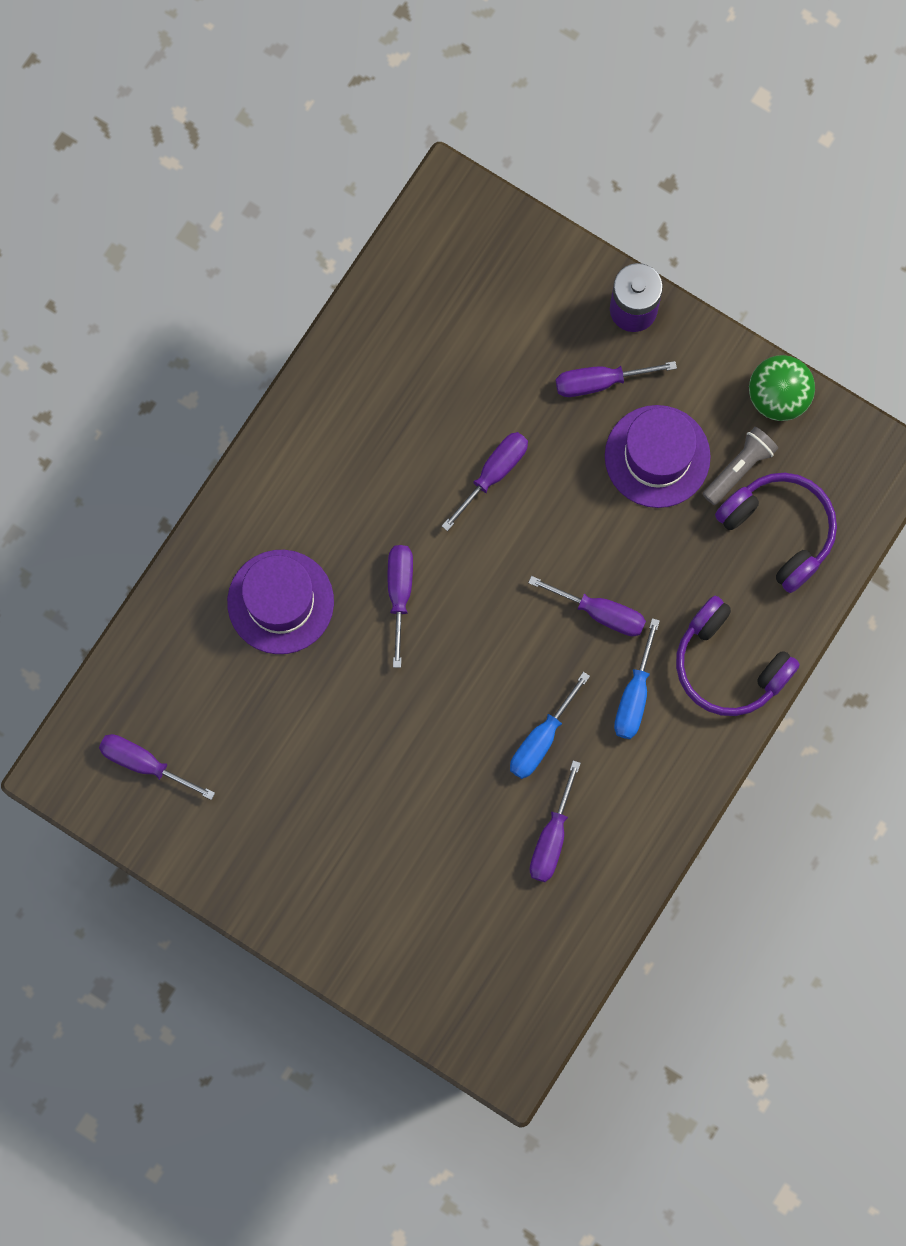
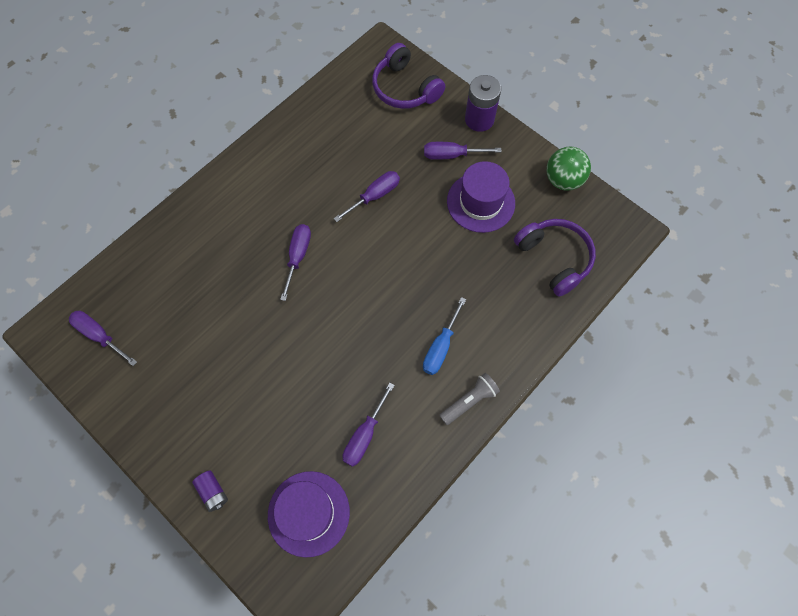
camera: 10 degrees right, 10 degrees down
purple hat [227,550,334,654] -> purple hat moved to [268,471,350,557]
blue screwdriver [510,672,590,779] -> none
purple screwdriver [528,576,646,636] -> none
purple headphones [676,596,800,716] -> purple headphones moved to [372,43,445,109]
grey flashlight [703,427,778,505] -> grey flashlight moved to [439,373,500,425]
none -> purple battery [192,471,228,512]

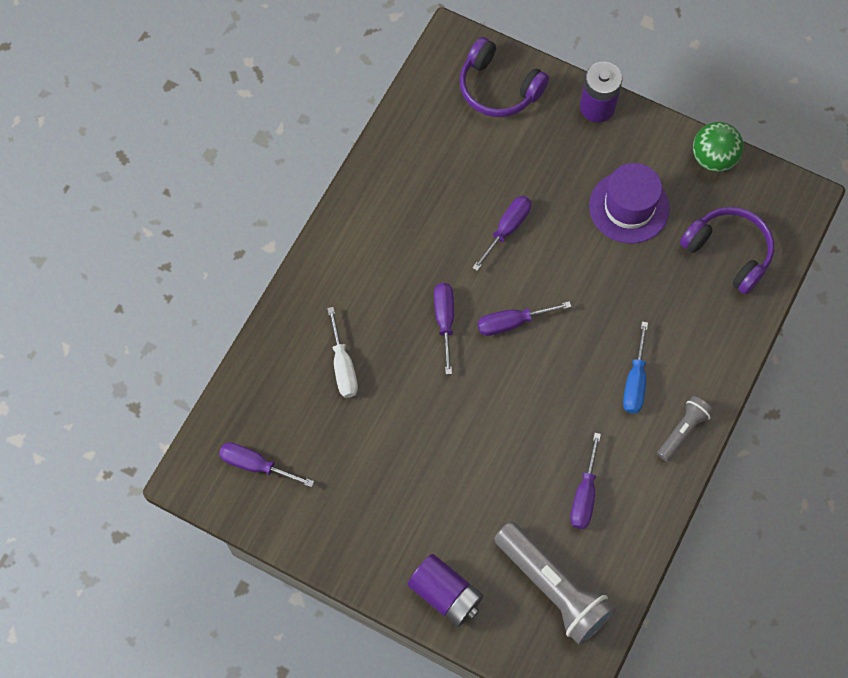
camera: 15 degrees left, 0 degrees up
purple battery [192,471,228,512] -> purple battery [408,554,483,627], size x1.76
purple hat [268,471,350,557] -> grey flashlight [494,521,616,645]
purple screwdriver [424,142,502,160] -> purple screwdriver moved to [478,301,571,336]
none -> white screwdriver [327,307,358,398]

